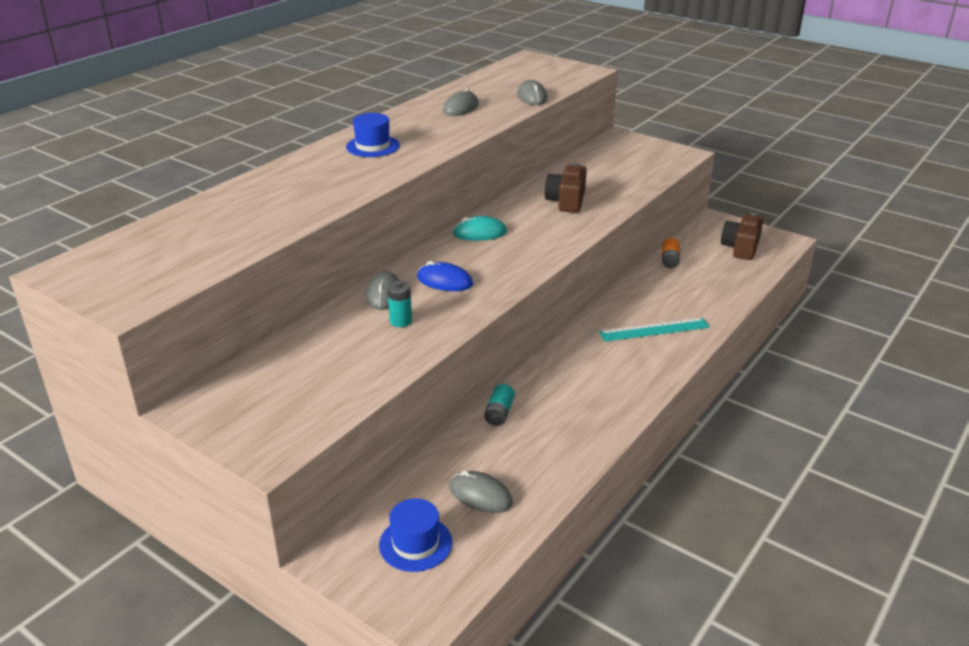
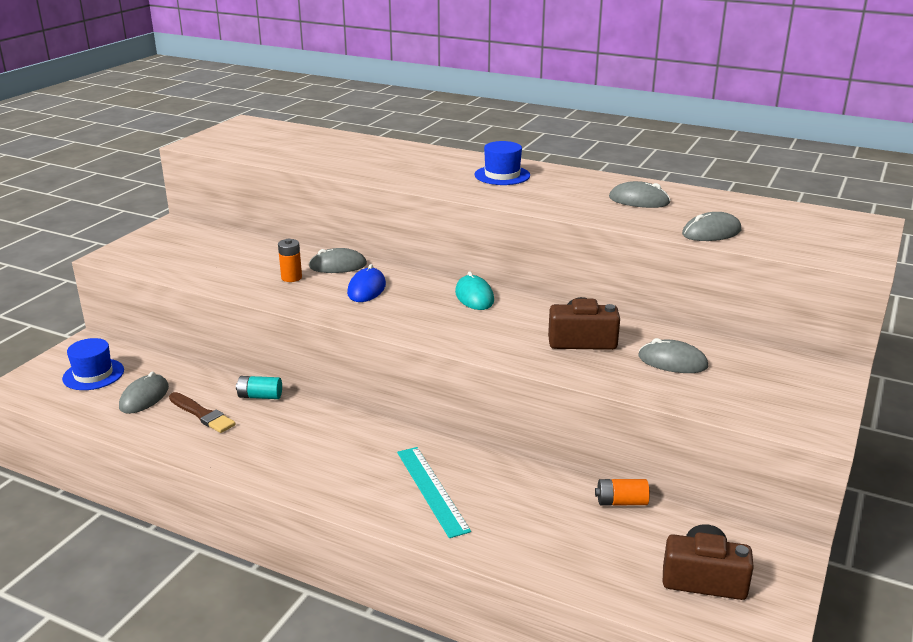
camera: 80 degrees right, 5 degrees down
turquoise battery [387,281,412,327] -> orange battery [278,239,302,282]
none -> brown brush [169,392,236,433]
none -> grey mouse [639,338,708,373]

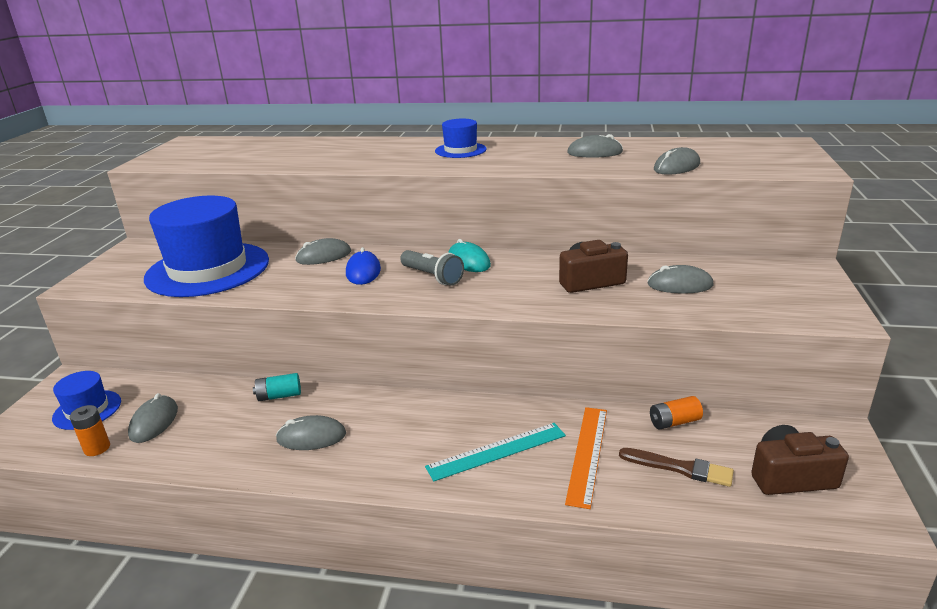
camera: 15 degrees left, 0 degrees up
brown brush [169,392,236,433] -> brown brush moved to [619,448,734,487]
orange battery [278,239,302,282] -> orange battery moved to [70,405,110,456]
turquoise ruler [397,447,471,538] -> turquoise ruler turned 75 degrees counterclockwise [425,423,566,481]
none -> blue hat [144,195,269,297]
none -> grey mouse [276,415,346,450]
none -> grey flashlight [400,250,464,286]
none -> orange ruler [565,407,607,509]

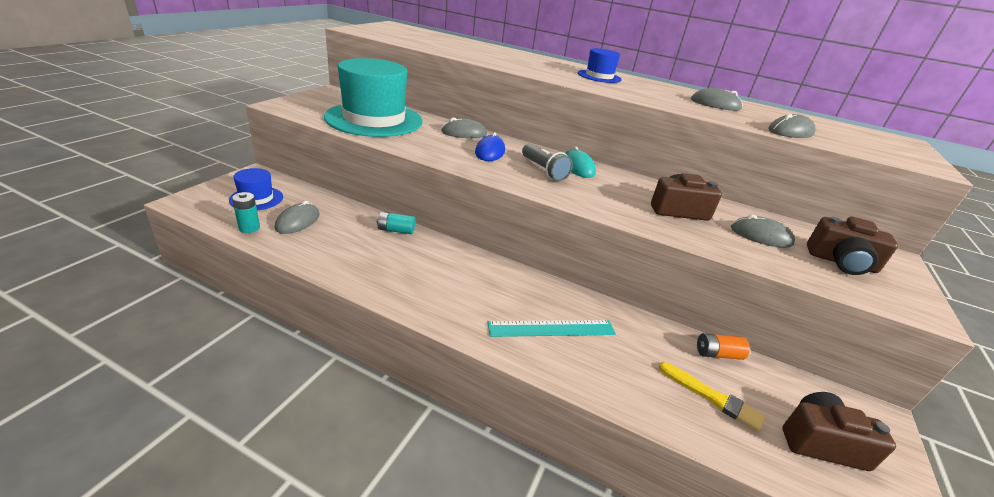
camera: 10 degrees right, 5 degrees up
orange battery [70,405,110,456] -> turquoise battery [232,192,260,233]
blue hat [144,195,269,297] -> turquoise hat [324,58,423,137]
grey mouse [276,415,346,450] -> none
orange ruler [565,407,607,509] -> none
brown brush [619,448,734,487] -> yellow brush [659,362,765,432]
none -> brown camera [807,217,898,275]

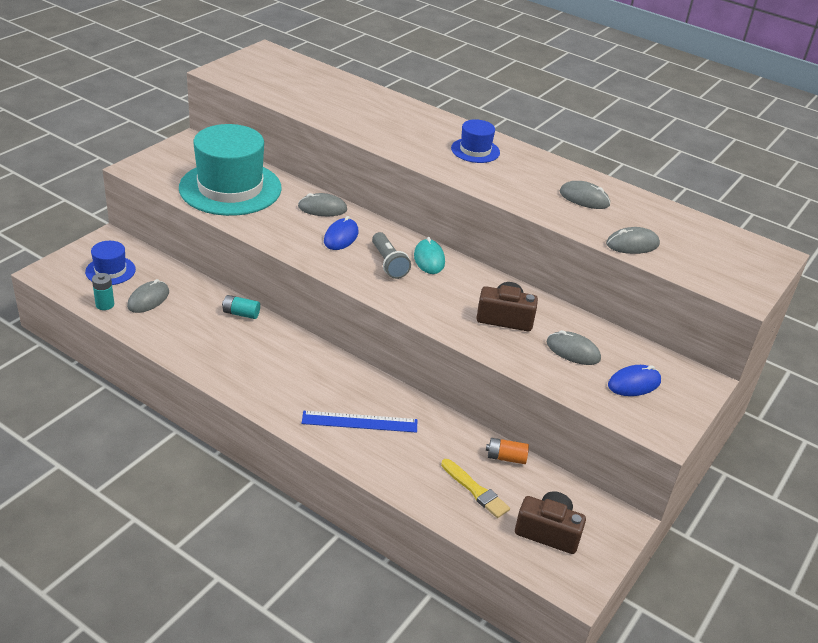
camera: 10 degrees right, 5 degrees up
turquoise ruler [487,320,616,337] -> blue ruler [301,411,417,433]
brown camera [807,217,898,275] -> blue mouse [608,365,661,396]

